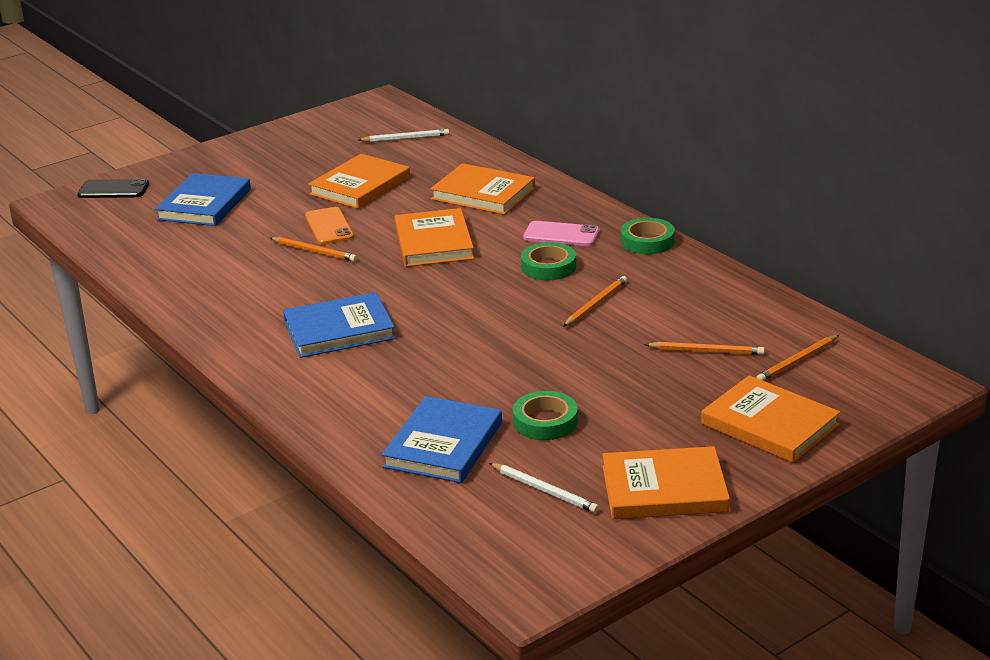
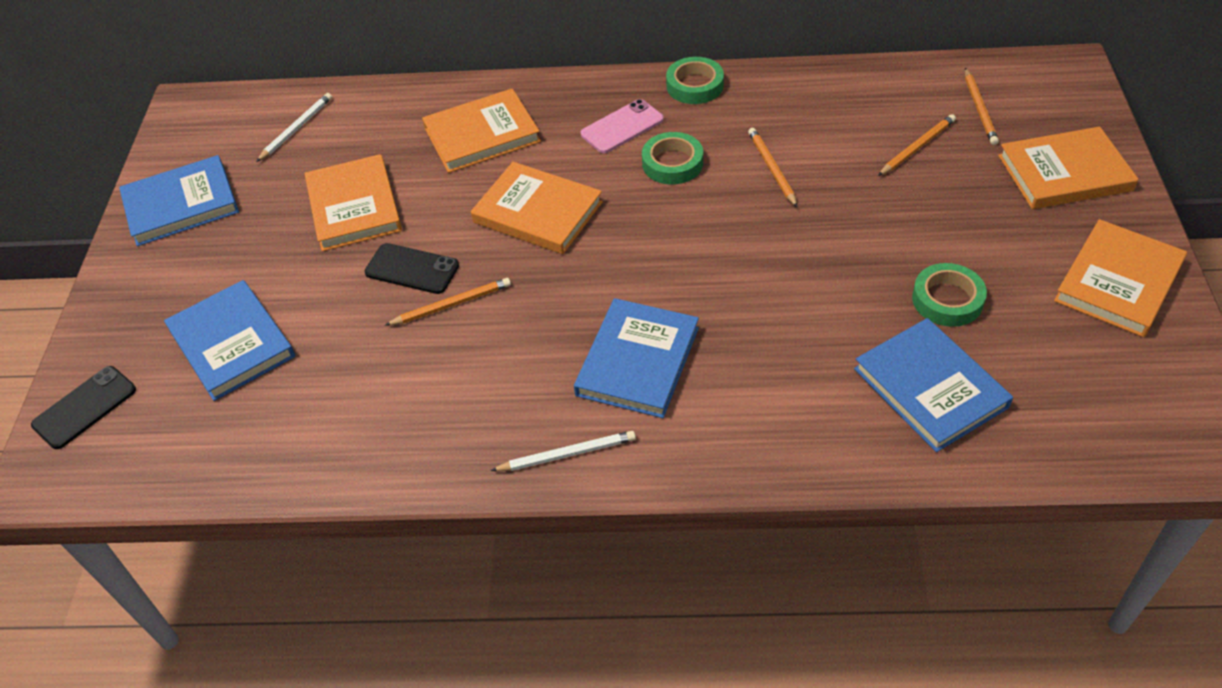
camera: 50 degrees left, 20 degrees up
orange phone [305,207,354,245] -> black phone [365,243,459,294]
white pencil [489,463,599,513] -> white pencil moved to [491,431,636,471]
none -> blue book [119,155,239,246]

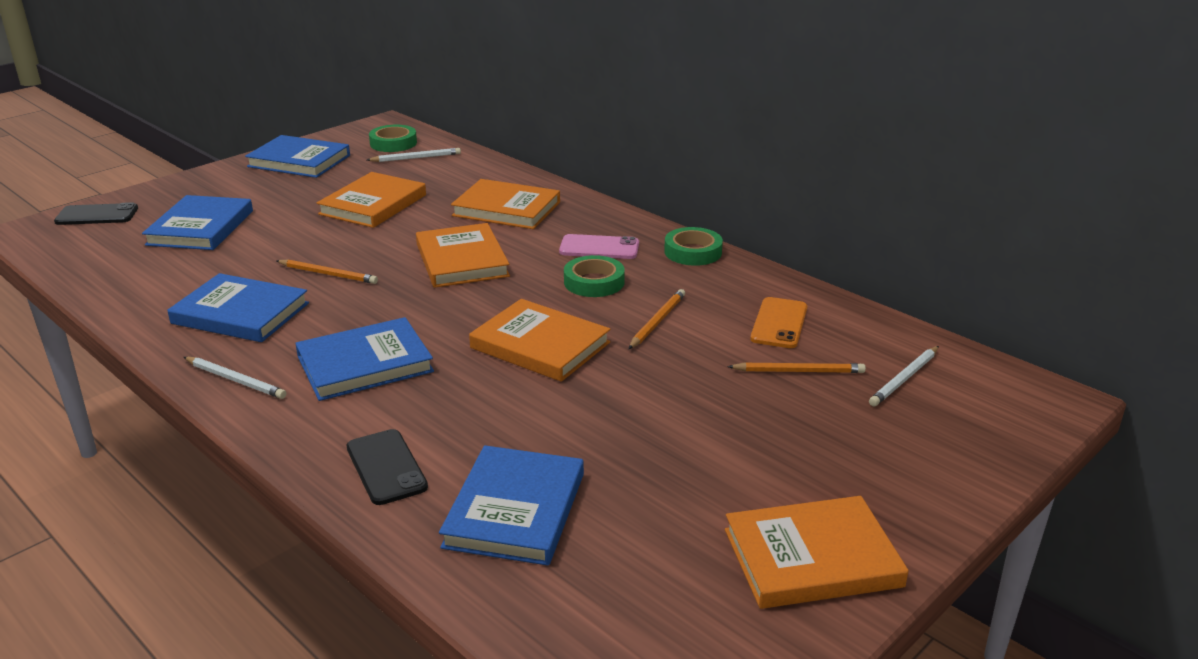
camera: 40 degrees right, 20 degrees down
black phone [365,243,459,294] -> black phone moved to [347,429,428,505]
green tape [912,263,987,327] -> green tape moved to [369,125,417,152]
orange pencil [965,68,999,145] -> white pencil [869,346,939,406]
orange book [998,127,1138,209] -> orange book moved to [469,299,610,382]
none -> blue book [167,273,309,342]
none -> orange phone [750,297,807,348]

